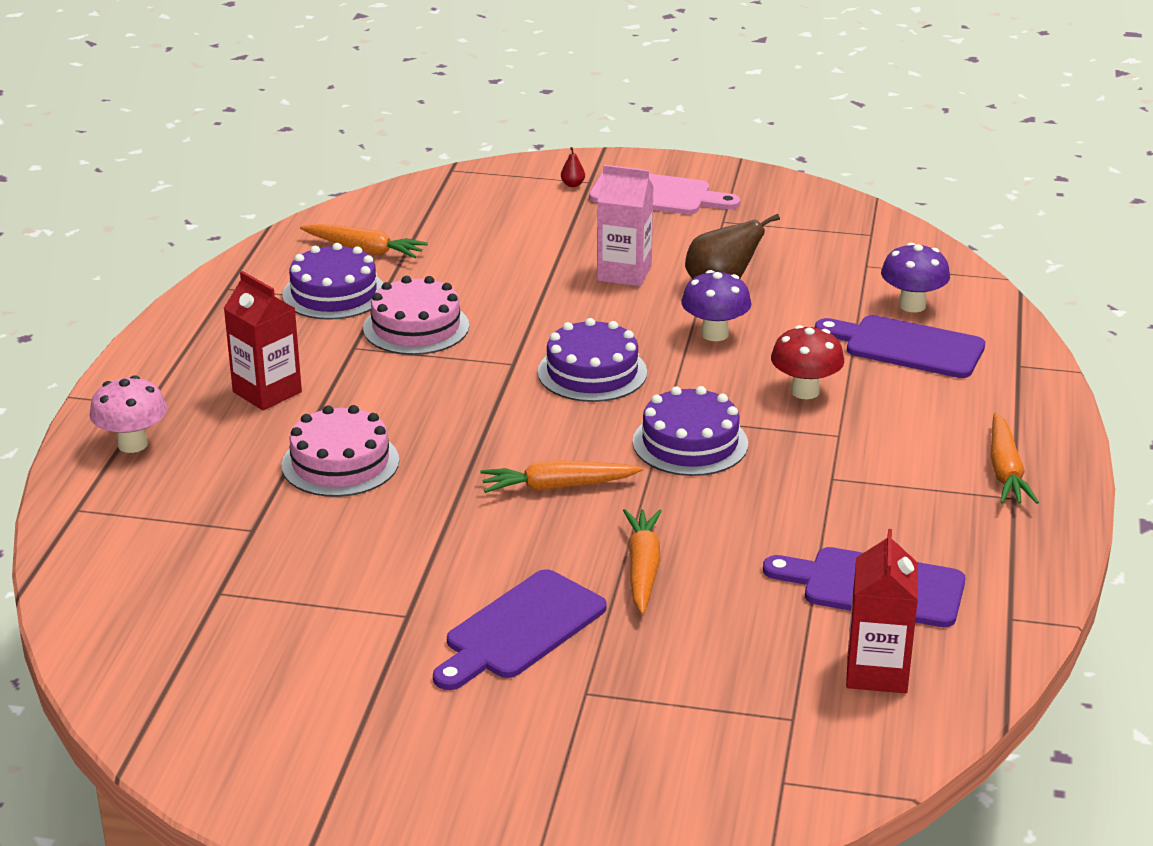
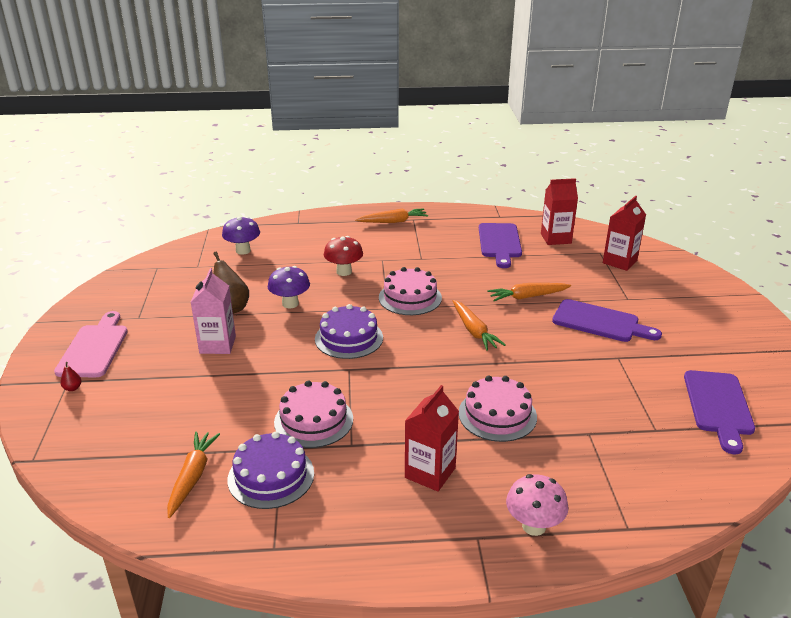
camera: 105 degrees left, 0 degrees up
purple cake [633,386,748,476] -> pink cake [379,267,442,315]
purple cutting board [815,315,985,378] -> purple cutting board moved to [684,370,755,454]
none -> red carton [603,196,646,271]

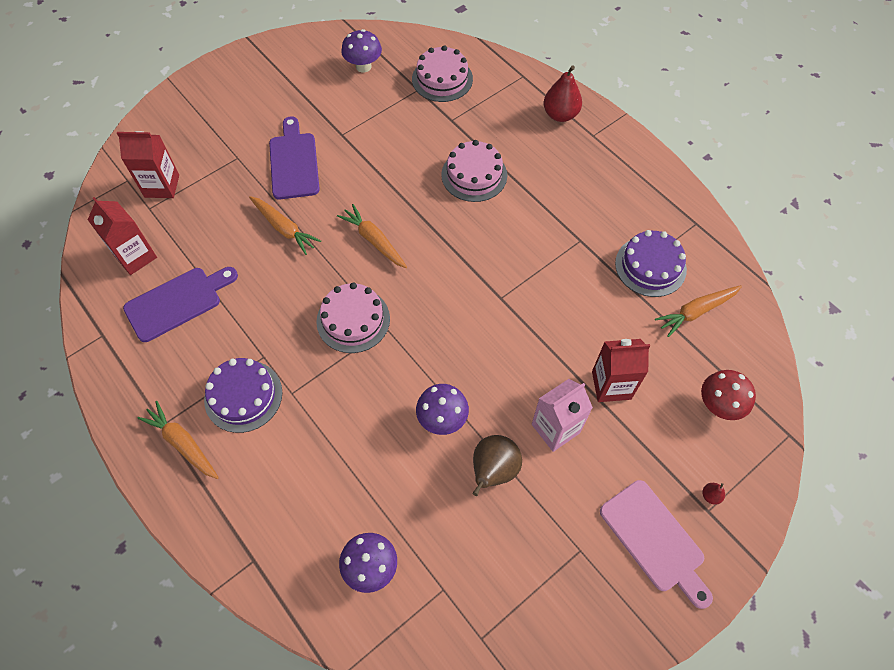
camera: 125 degrees left, 30 degrees up
pink cutting board [54,311,128,377] -> pink cutting board turned 90 degrees counterclockwise [600,480,713,609]
pink cake [274,380,353,448] -> pink cake moved to [412,45,473,102]
purple cake [315,304,383,359] -> purple cake moved to [204,358,282,433]
red mushroom [324,236,363,276] -> red mushroom moved to [701,370,756,420]
red carton [405,385,459,492] -> red carton moved to [592,339,650,402]
orange carrot [453,300,506,351] -> orange carrot turned 75 degrees counterclockwise [337,204,407,268]
pink mushroom [506,474,569,536] -> red pear [544,65,582,122]
purple cutting board [684,370,755,454] -> purple mushroom [341,29,382,73]

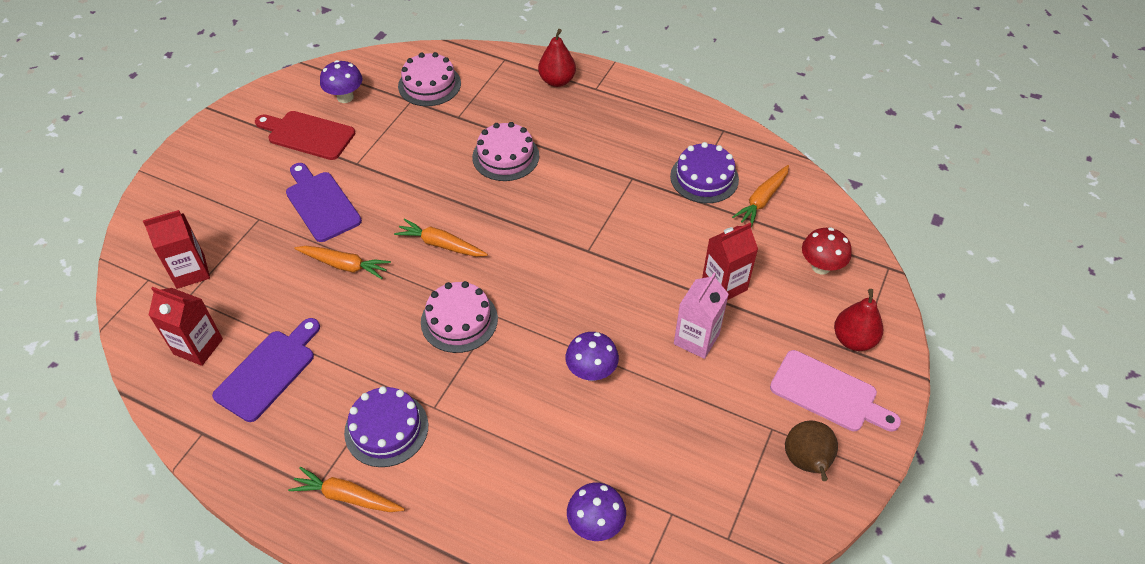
camera: 25 degrees left, 10 degrees down
brown pear [473,435,522,496] -> brown pear moved to [785,421,838,481]
red pear [702,483,725,505] -> red pear [834,289,883,351], size x2.29
none -> red cutting board [255,111,355,160]

